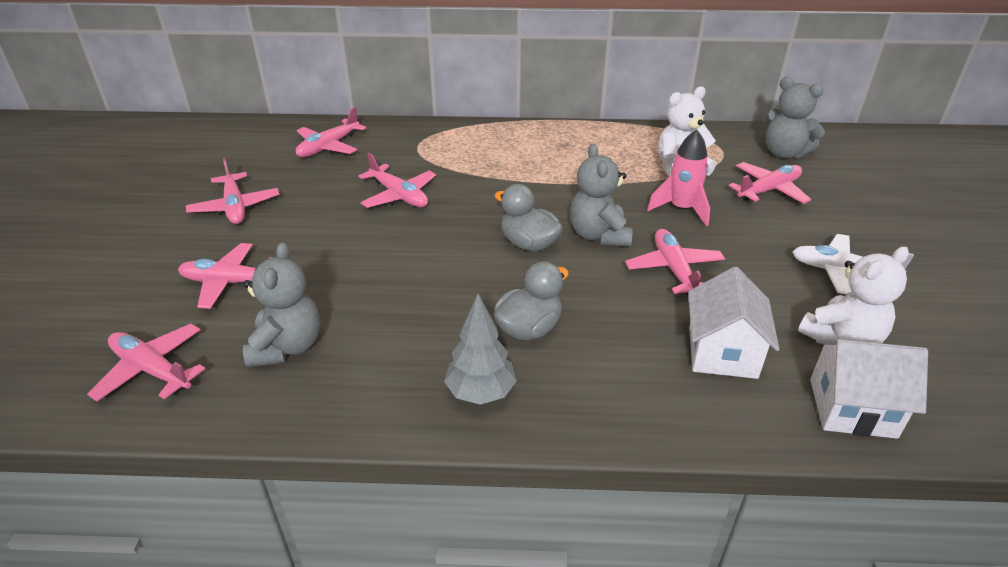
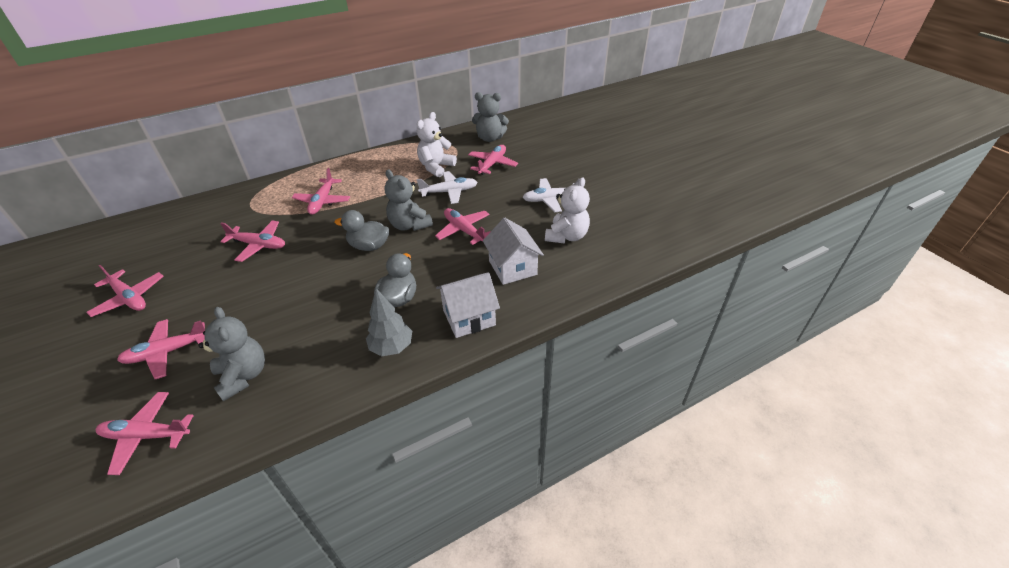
camera: 30 degrees left, 5 degrees up
pink plane [296,107,366,157] -> pink plane moved to [292,168,350,215]
pink rocket [647,130,710,226] -> white plane [417,171,478,204]
white house [810,339,928,439] -> white house moved to [436,272,500,338]

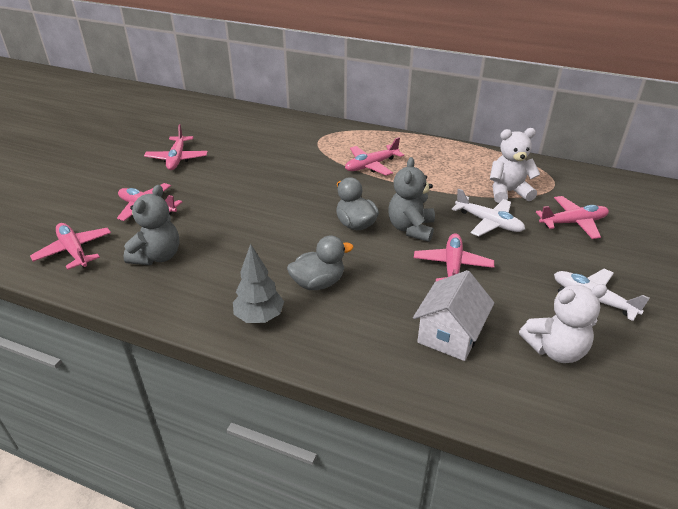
camera: 50 degrees right, 5 degrees down
pink plane [220,221,285,262] -> none
white house [436,272,500,338] -> none
grey teddy bear [472,92,509,142] -> none

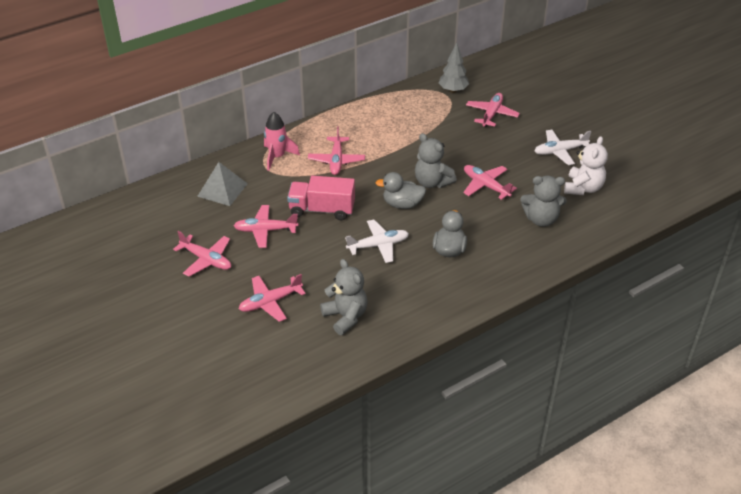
camera: 55 degrees left, 5 degrees up
pink plane [30,223,111,270] -> pink plane moved to [234,205,299,248]
grey tree [233,244,284,323] -> grey tree moved to [439,42,469,93]
white house [413,270,494,361] -> grey teddy bear [521,176,566,227]
white plane [452,188,525,236] -> white plane moved to [345,219,409,263]
white teddy bear [490,128,540,203] -> none
none -> grey pyramid [197,162,248,206]
none -> pink rocket [264,112,300,171]
none -> pink truck [287,176,355,220]

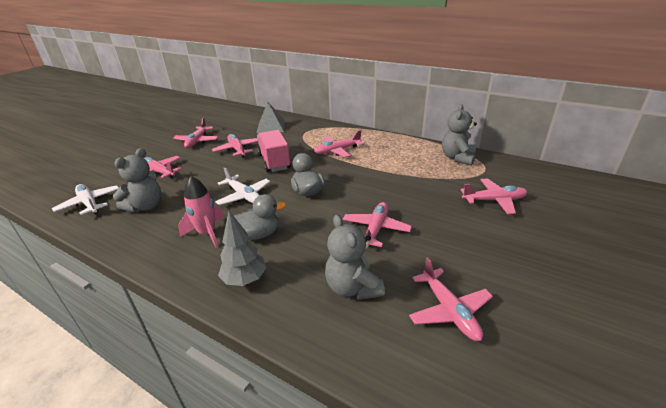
camera: 65 degrees right, 10 degrees down
pink rocket [264,112,300,171] -> pink rocket moved to [178,176,225,248]
grey teddy bear [415,133,457,188] -> grey teddy bear moved to [442,104,477,166]
grey tree [439,42,469,93] -> grey tree moved to [218,211,267,286]
white plane [534,130,591,165] -> white plane moved to [52,184,119,215]
white teddy bear [564,136,608,195] -> pink plane [409,257,493,341]

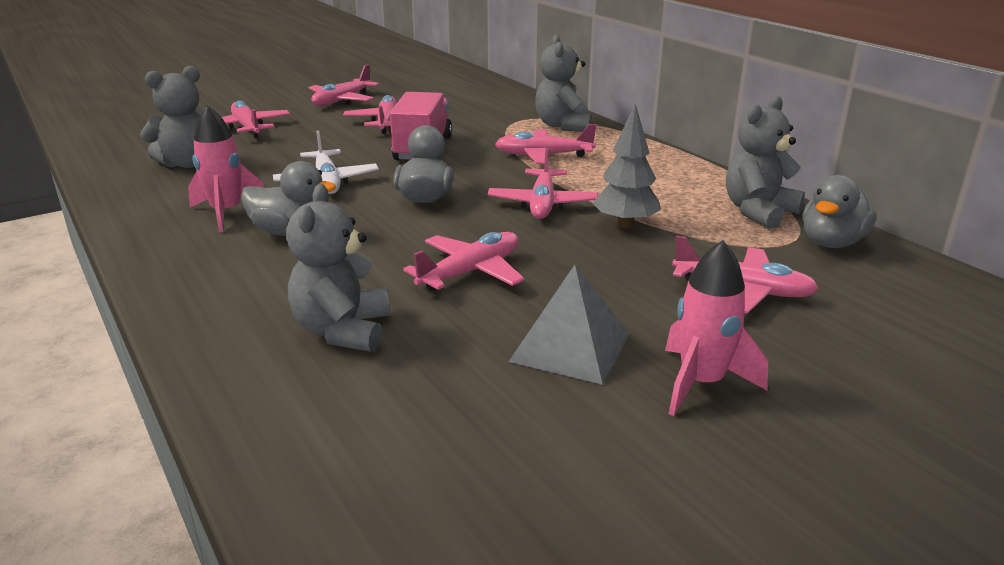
camera: 25 degrees right, 5 degrees down
white plane [52,184,119,215] -> none
grey tree [218,211,267,286] -> grey tree moved to [593,103,661,228]
grey pyramid [257,102,285,133] -> grey pyramid moved to [509,265,630,385]
pink plane [409,257,493,341] -> pink plane moved to [487,148,598,219]
none -> grey teddy bear [535,35,591,132]
none -> pink rocket [665,240,768,416]
none -> grey duck [802,175,876,248]

